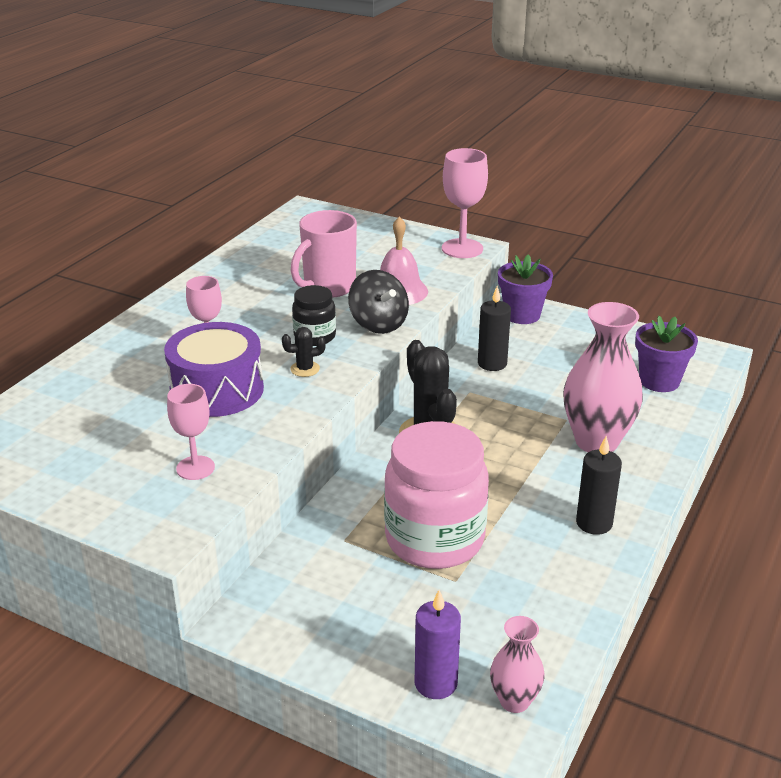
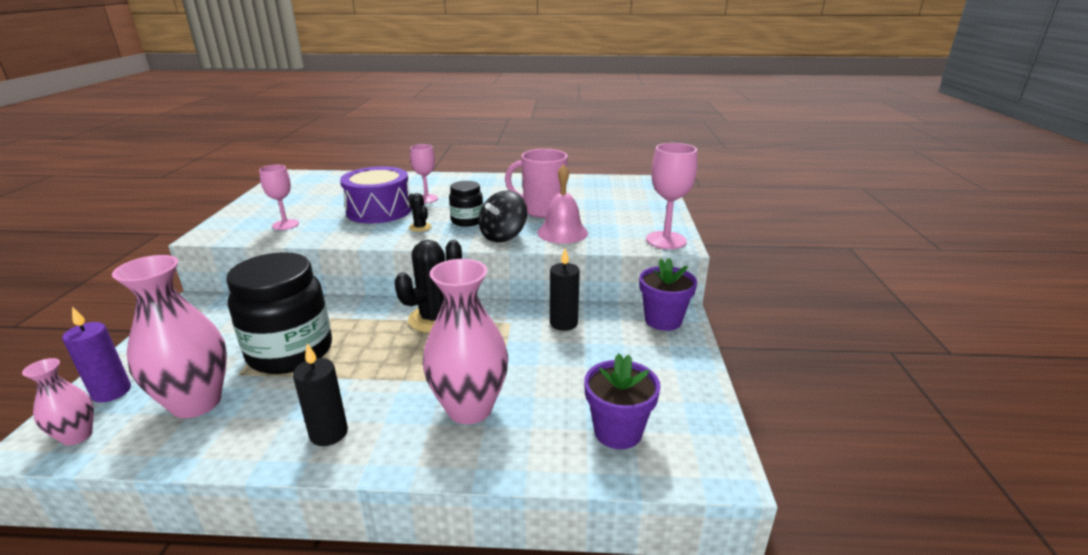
camera: 65 degrees right, 5 degrees down
pink jar [384,421,489,569] -> black jar [226,252,332,374]
none -> pink vase [112,255,227,418]

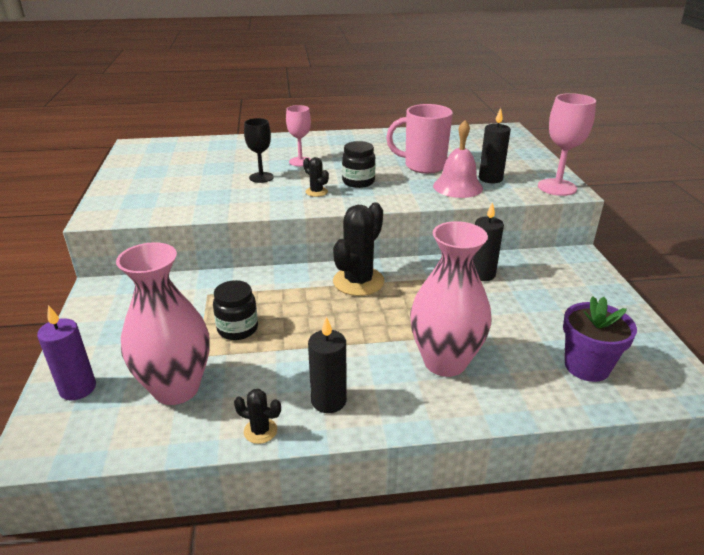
camera: 10 degrees left, 5 degrees up
pink vase [22,358,94,446] -> none
black jar [226,252,332,374] -> black jar [213,280,258,340], size x0.50
pink goblet [259,165,299,230] -> none
purple drum [340,166,412,224] -> black goblet [244,118,274,183]
black spinning top [479,190,527,242] -> none
purple flower pot [639,258,697,331] -> none
none -> black cactus [234,389,281,444]
none -> black candle [479,108,511,183]

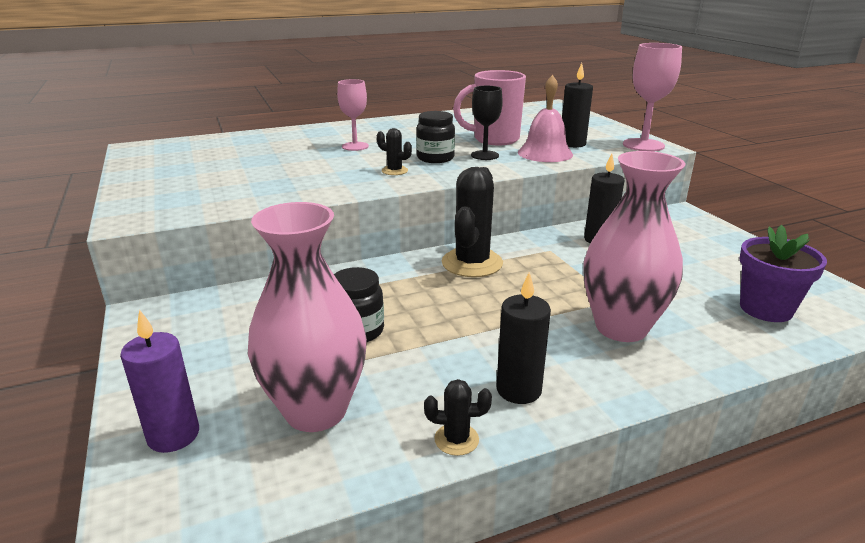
camera: 15 degrees left, 5 degrees down
black goblet [244,118,274,183] -> black goblet moved to [471,86,503,160]

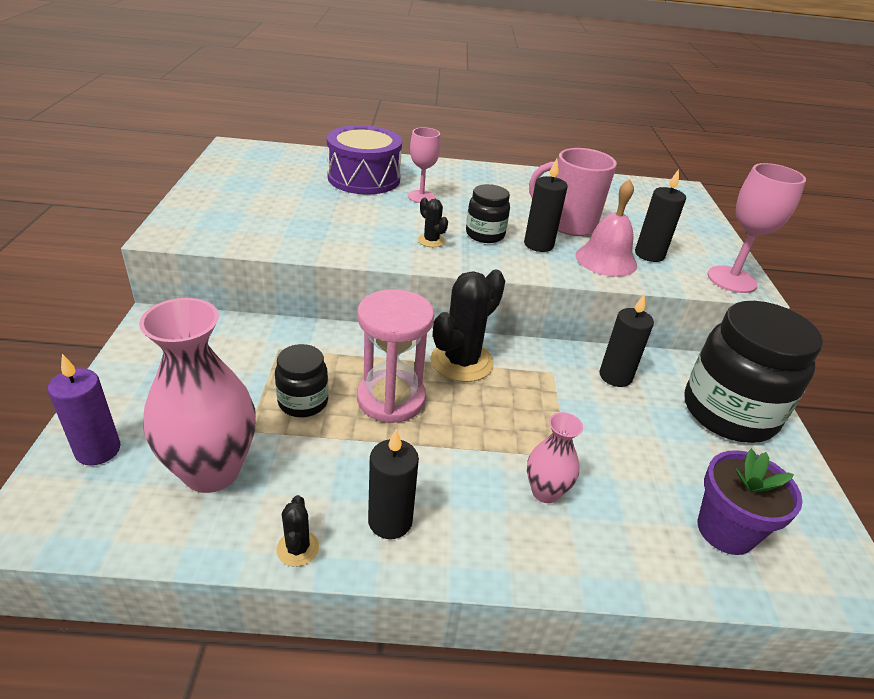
camera: 20 degrees right, 10 degrees up
black cactus [424,379,492,456] -> black cactus turned 60 degrees clockwise [277,495,319,567]
black goblet [471,86,503,160] -> black candle [524,158,568,252]
pink vase [584,151,686,342] -> pink vase [527,412,583,503], size x0.52
none -> purple drum [327,125,402,194]
none -> pink hourglass [357,289,434,423]
none -> black jar [684,301,823,443]

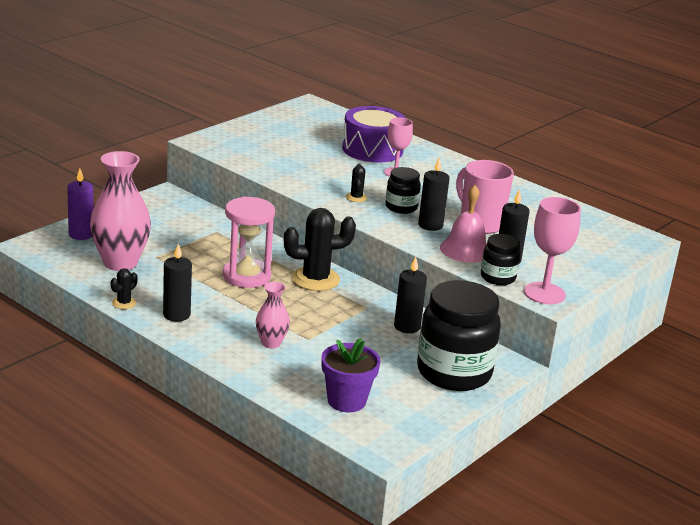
camera: 40 degrees right, 10 degrees down
black jar [275,344,329,417] -> black jar moved to [481,234,520,285]

